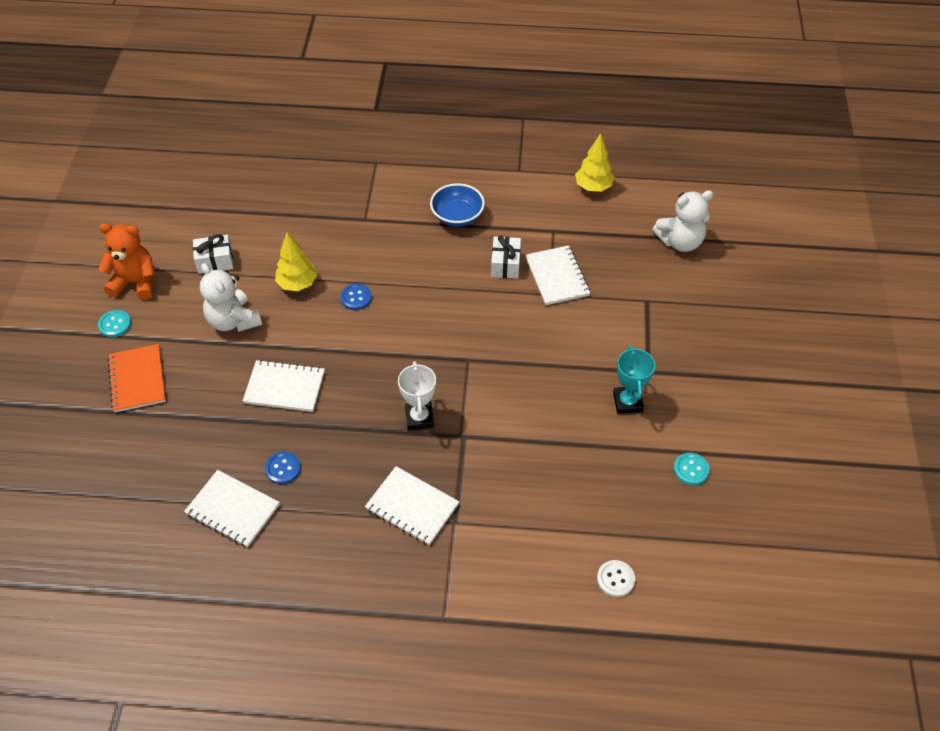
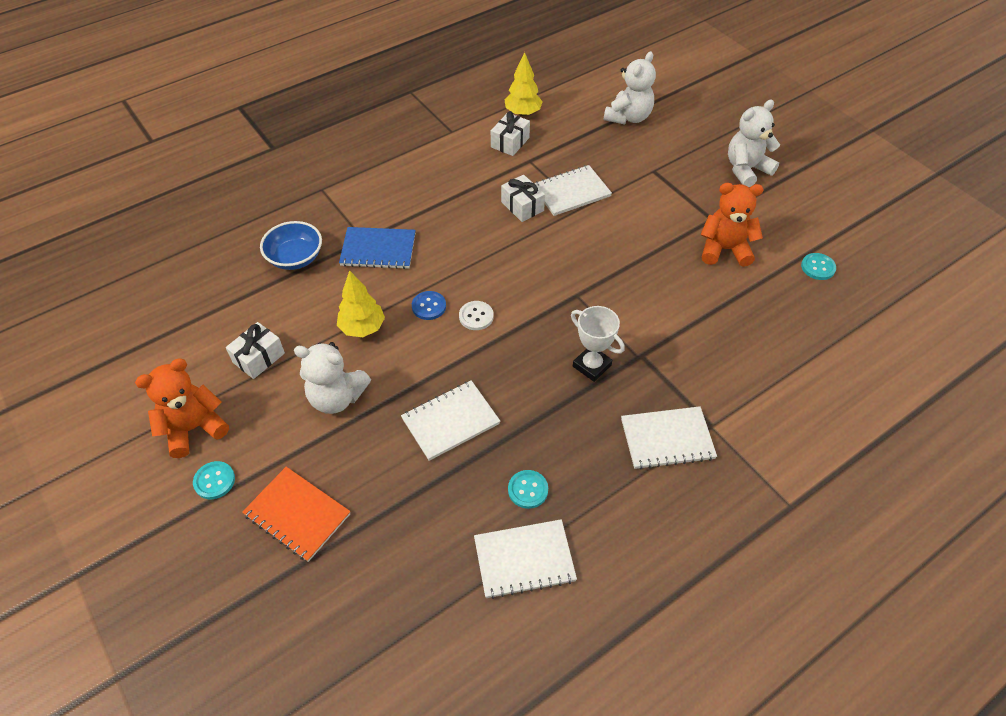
camera: 40 degrees left, 0 degrees up
blue button [265,452,301,484] -> turquoise button [508,470,548,509]
blue bowl [430,183,485,227] -> blue bowl moved to [260,221,322,270]
white notebook [525,245,590,305] -> white notebook turned 60 degrees counterclockwise [534,165,612,216]
white button [597,560,635,597] -> white button moved to [459,301,494,330]
turquoise trophy [613,346,655,414] -> orange teddy bear [701,183,763,267]
none -> blue notebook [339,227,416,269]
none -> white gift [491,111,530,156]
none -> white teddy bear [728,100,780,187]

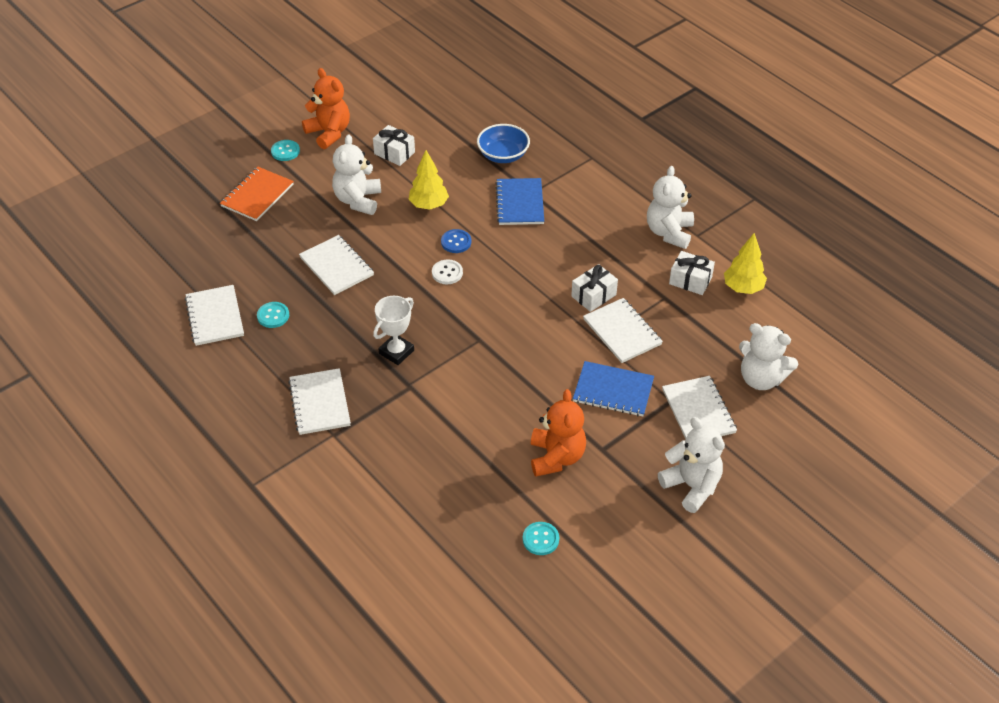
camera: 85 degrees right, 5 degrees down
none -> blue notebook [573,361,654,416]
none -> white teddy bear [647,166,694,249]
none -> white notebook [662,376,737,439]

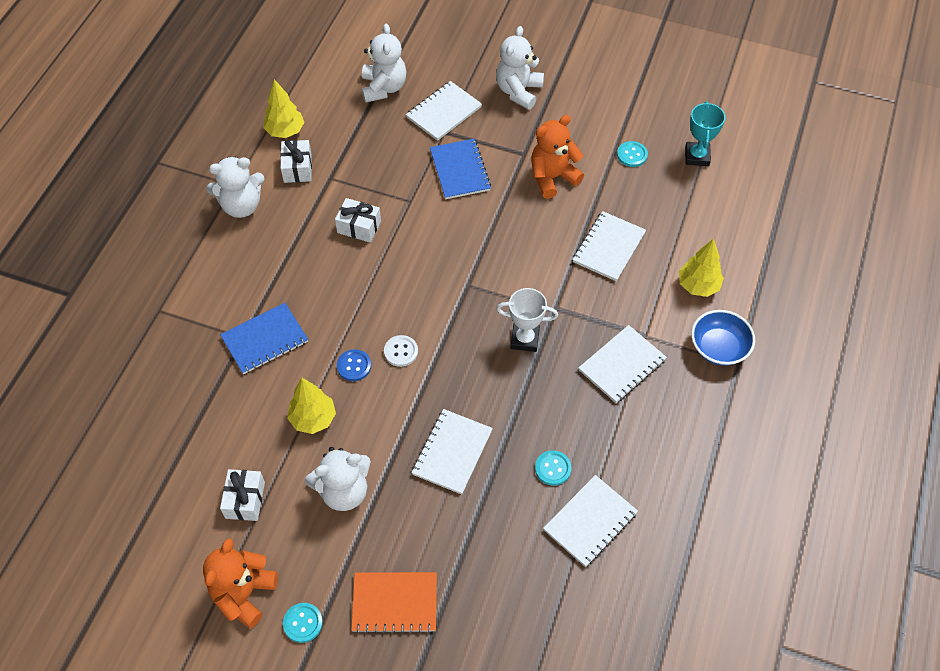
camera: 120 degrees left, 10 degrees up
blue bowl [477,124,530,163] -> blue bowl moved to [691,310,755,366]
white notebook [583,298,663,363] -> white notebook moved to [573,211,646,281]
none -> yellow tree [679,239,724,297]
none -> turquoise trophy [685,101,725,166]

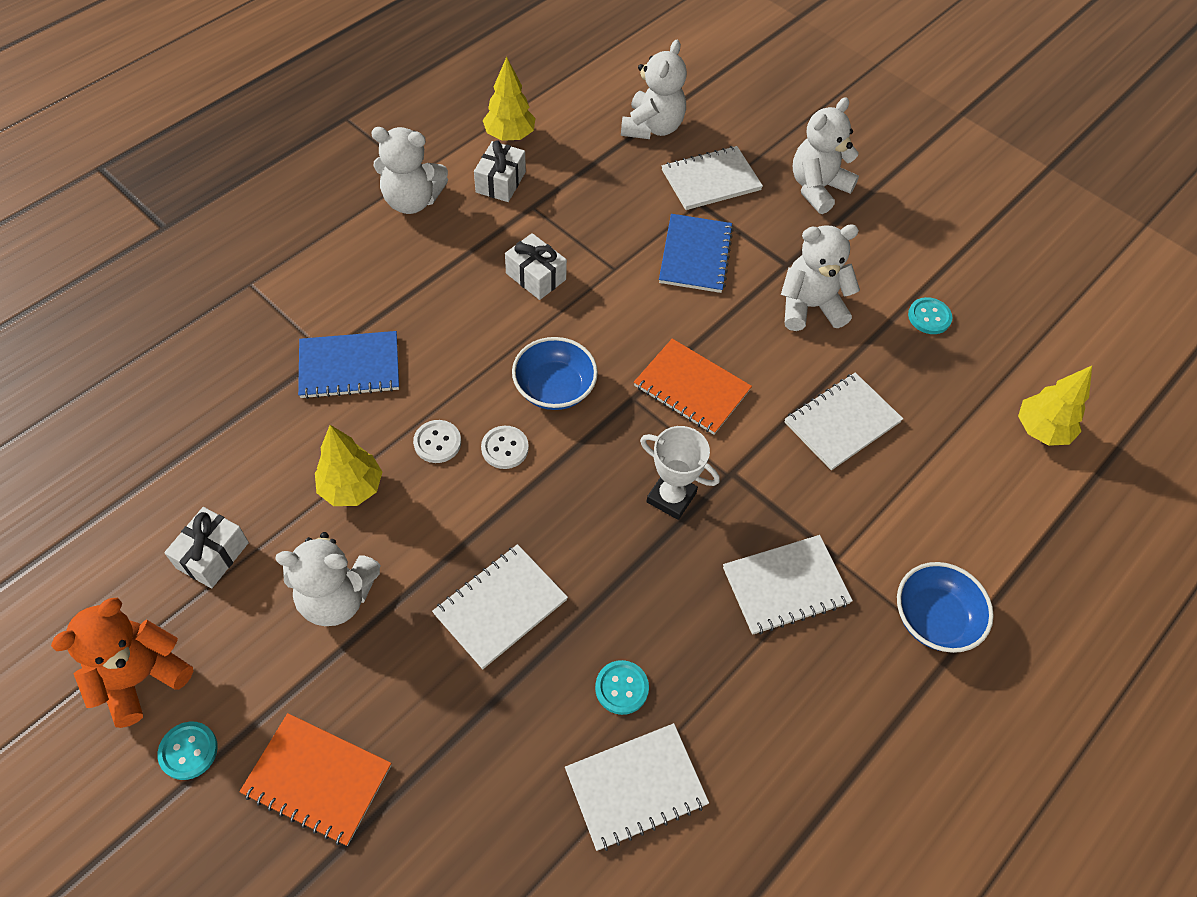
camera: 20 degrees right, 0 degrees up
blue button [337,349,371,381] -> white button [413,420,461,463]
orange teddy bear [531,115,584,199] -> white teddy bear [781,224,860,331]
yellow tree [679,239,724,297] -> yellow tree moved to [1018,366,1092,446]
turquoise trophy [685,101,725,166] -> none
none -> blue bowl [512,337,598,410]
none -> orange notebook [634,339,752,435]

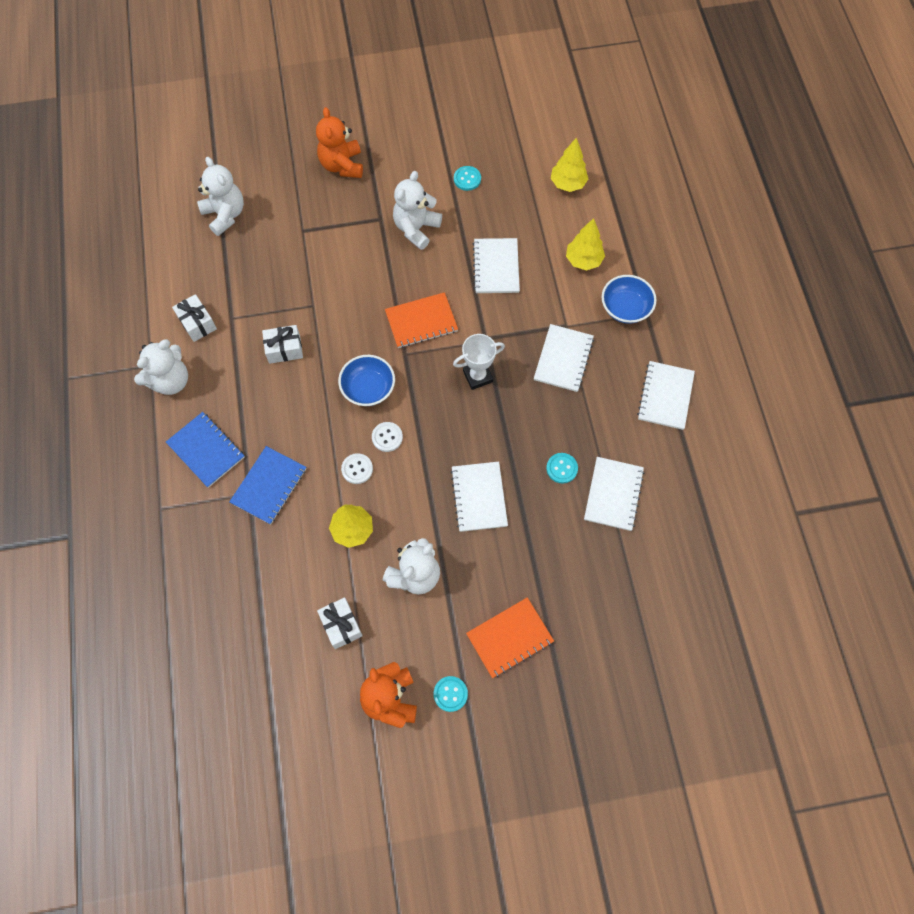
camera: 50 degrees left, 10 degrees up
yellow tree [483,57,535,141] -> yellow tree moved to [566,218,605,270]
blue notebook [659,214,733,293] -> blue notebook moved to [166,412,245,488]
white notebook [662,146,763,210] -> white notebook moved to [637,361,695,430]
white teddy bear [793,97,859,214] -> orange teddy bear [316,107,363,178]

